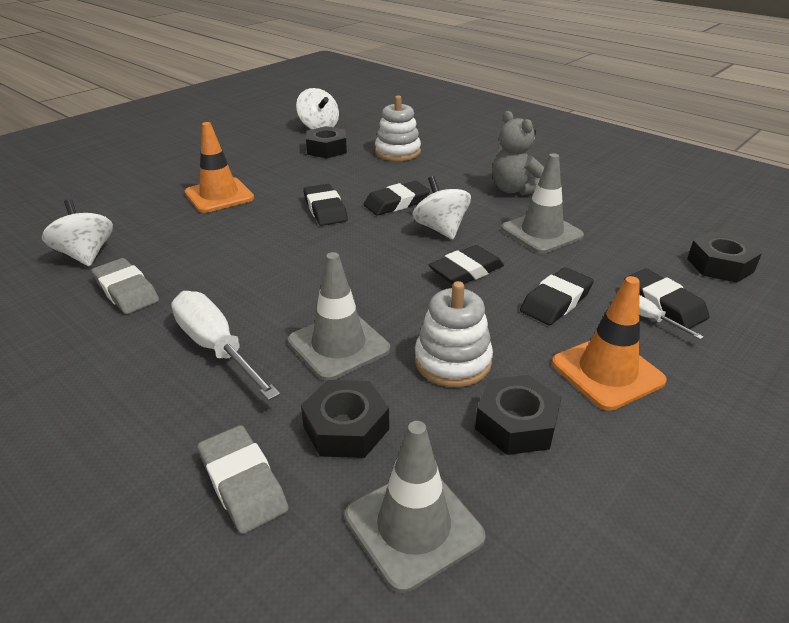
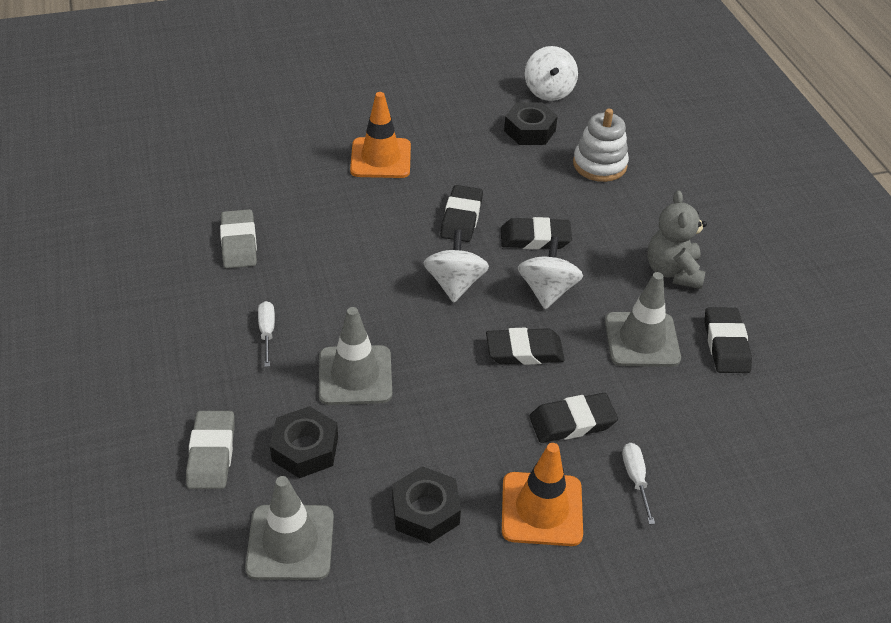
camera: 30 degrees right, 10 degrees up
white spinning top [42,199,113,267] -> white spinning top moved to [423,230,489,303]
white screwdriver [171,291,280,401] -> white screwdriver [258,301,275,367], size x0.52
white stacking toy [415,281,493,387] -> none
black eraser [624,268,710,329] -> black eraser moved to [705,307,752,373]
black nut [687,231,762,283] -> none

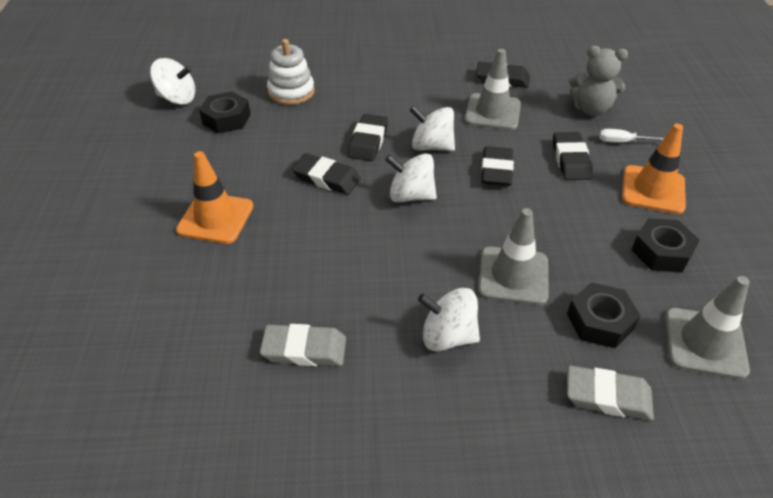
camera: 75 degrees left, 0 degrees up
white screwdriver [258,301,275,367] -> white spinning top [418,288,480,351]
grey teddy bear [647,190,707,289] -> grey teddy bear moved to [569,46,628,116]

